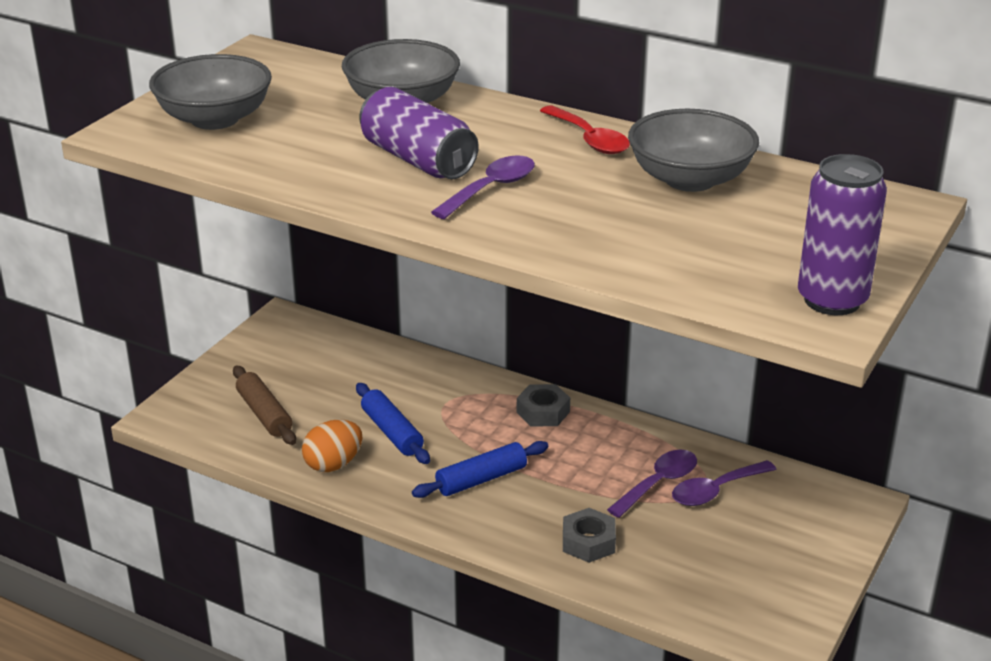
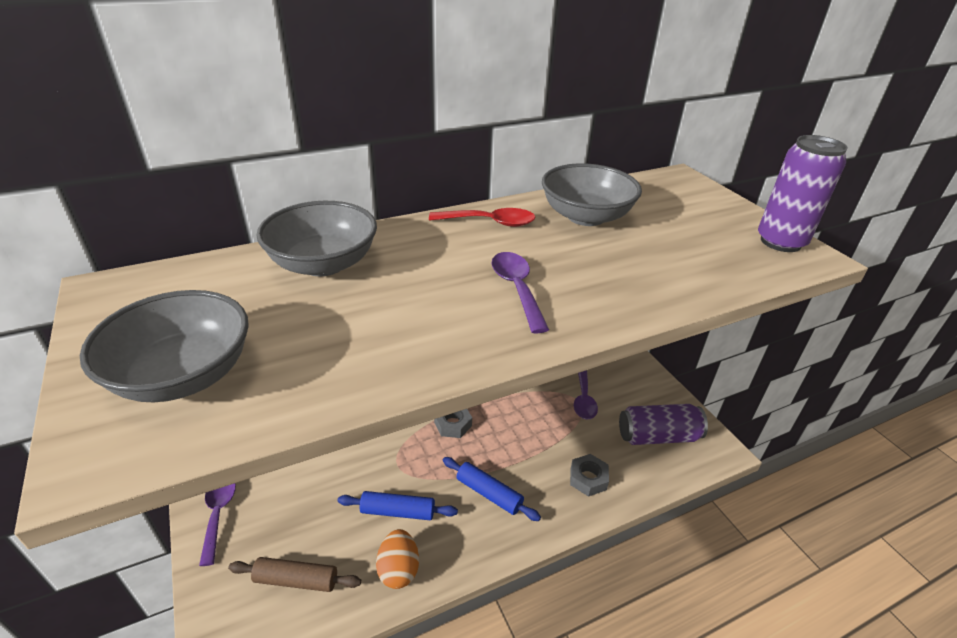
camera: 55 degrees left, 5 degrees up
purple can [359,87,479,179] -> purple can moved to [619,404,708,445]
blue rolling pin [412,441,548,498] -> blue rolling pin turned 60 degrees counterclockwise [443,457,541,521]
purple spoon [607,450,697,518] -> purple spoon moved to [199,483,236,566]

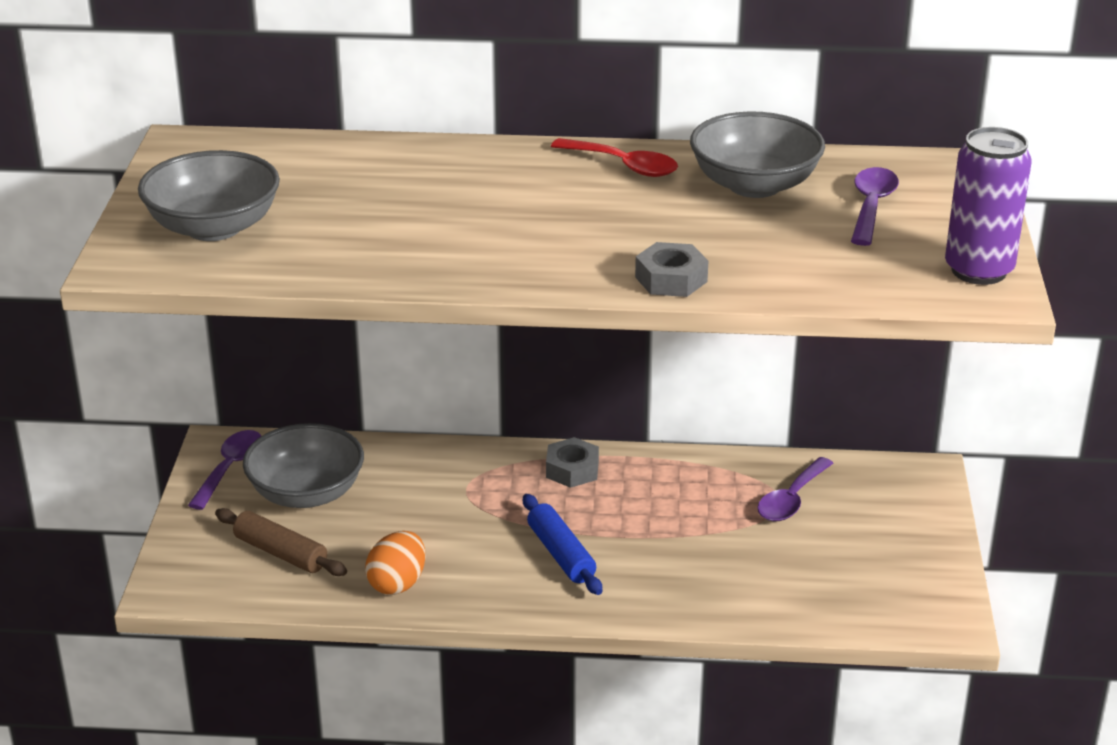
camera: 30 degrees right, 5 degrees down
grey bowl [256,201,377,276] -> grey bowl moved to [243,423,364,508]
blue rolling pin [338,491,458,520] -> none
purple spoon [491,252,549,333] -> purple spoon moved to [851,167,899,246]
grey nut [570,454,609,497] -> grey nut moved to [635,242,708,297]
purple can [619,404,708,445] -> none

